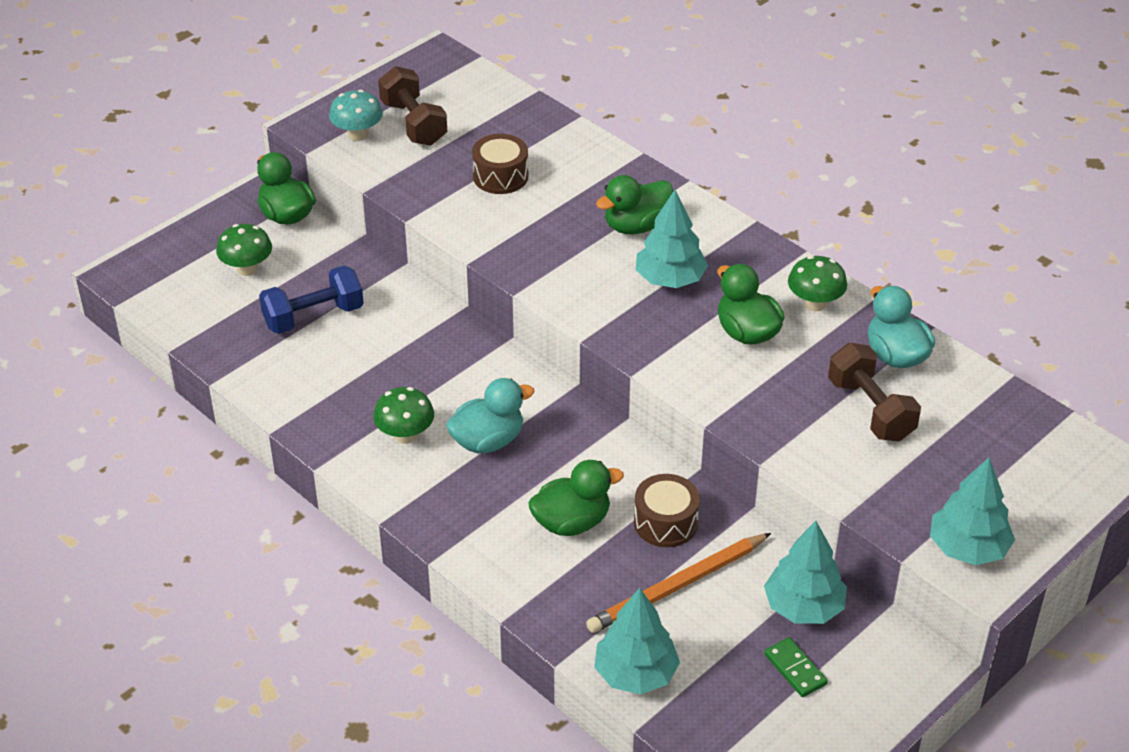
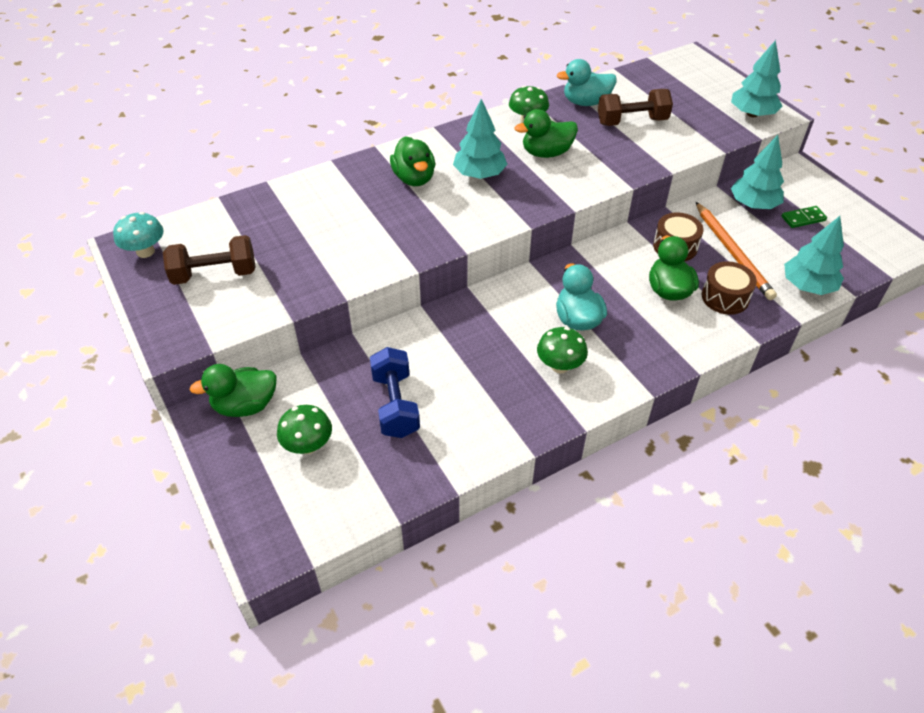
camera: 75 degrees left, 5 degrees up
turquoise mushroom [329,90,383,141] -> turquoise mushroom moved to [113,212,164,258]
brown drum [472,134,528,194] -> brown drum moved to [702,261,757,315]

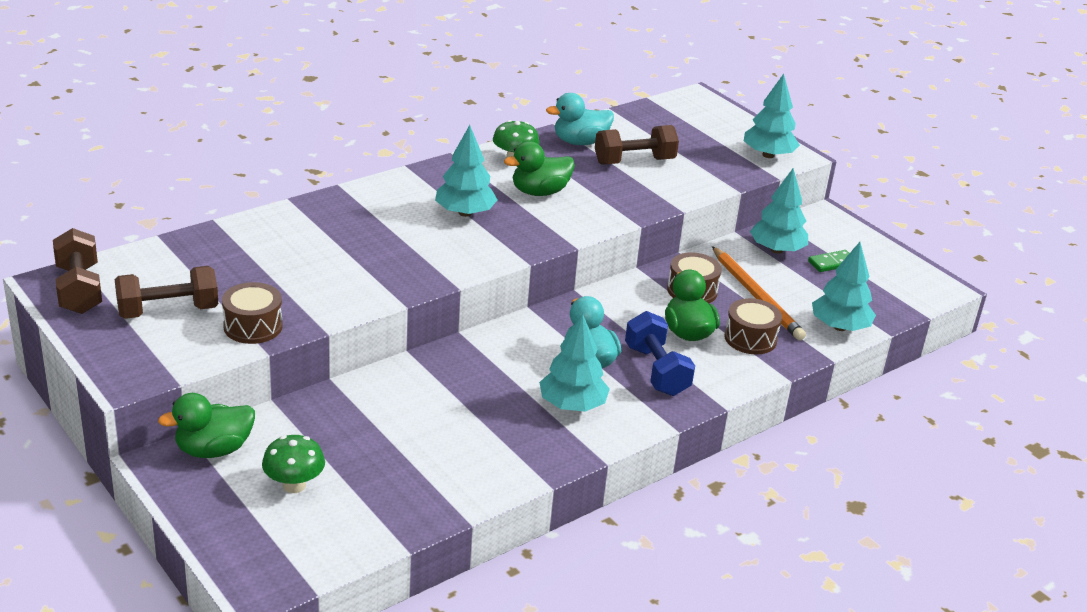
camera: 10 degrees left, 15 degrees down
turquoise mushroom [113,212,164,258] -> brown dumbbell [53,228,102,314]
blue dumbbell [370,347,420,438] -> blue dumbbell moved to [625,311,695,396]
green duck [390,136,435,186] -> none
green mushroom [537,327,588,373] -> turquoise tree [539,314,610,412]
none -> brown drum [222,282,283,344]

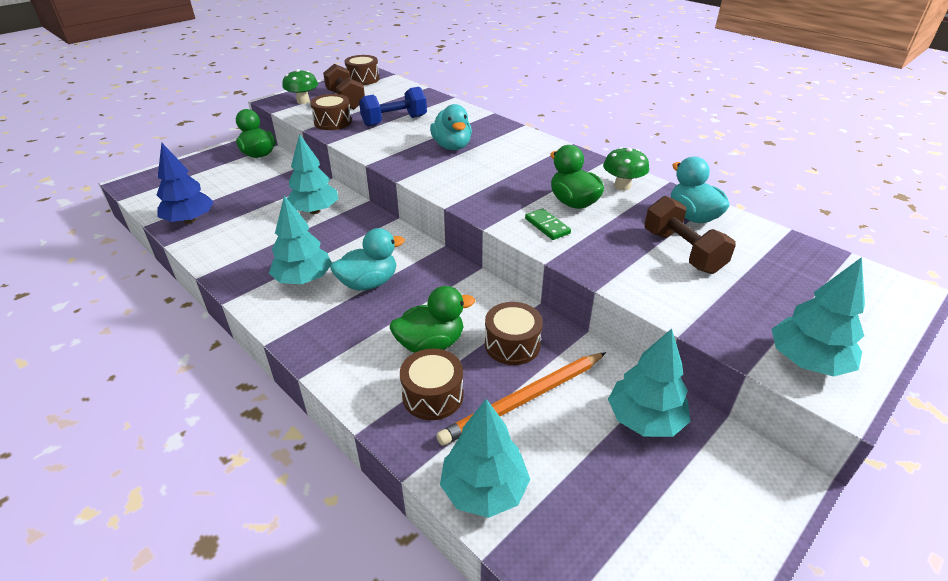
camera: 85 degrees right, 5 degrees up
brown dumbbell [53,228,102,314] -> brown drum [344,55,379,85]
green mushroom [262,435,325,493] -> green mushroom moved to [282,69,318,104]
turquoise tree [435,125,497,217] -> turquoise tree moved to [287,134,338,214]
blue dumbbell [625,311,695,396] -> blue dumbbell moved to [359,87,427,126]
green domino [808,250,849,272] -> green domino moved to [525,208,571,240]
none -> blue tree [156,143,214,224]
none -> turquoise duck [430,104,472,150]

